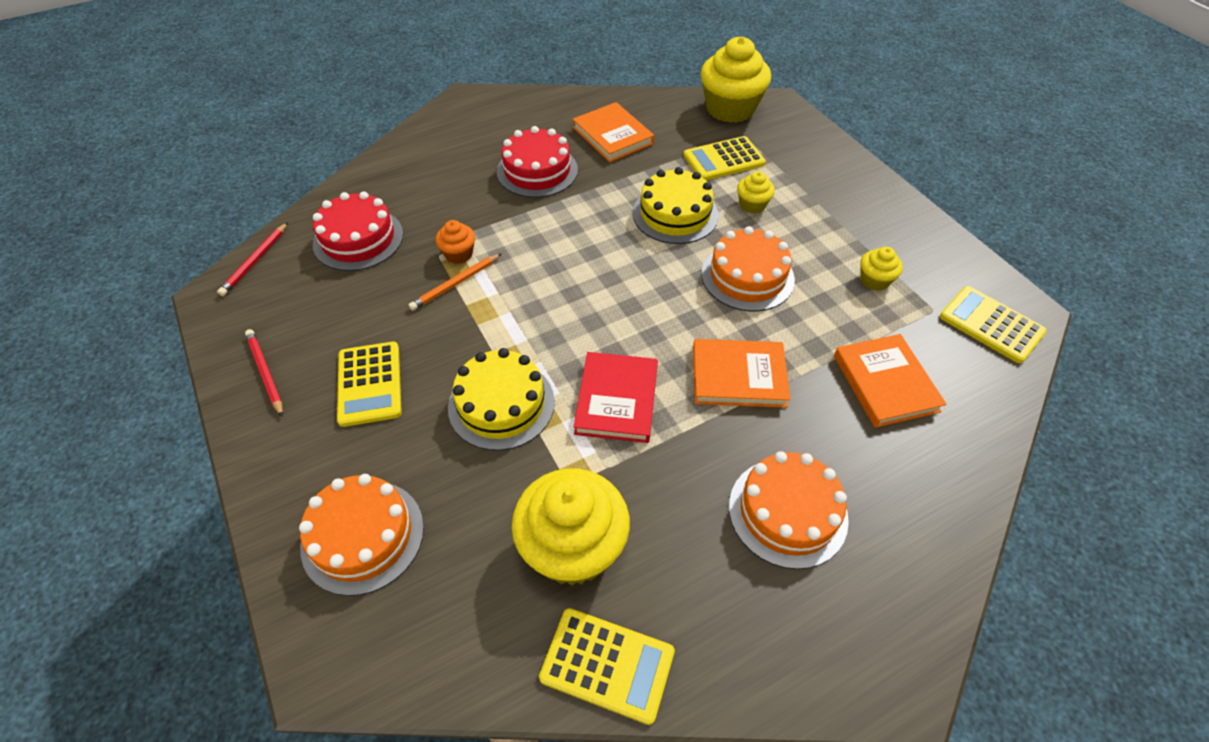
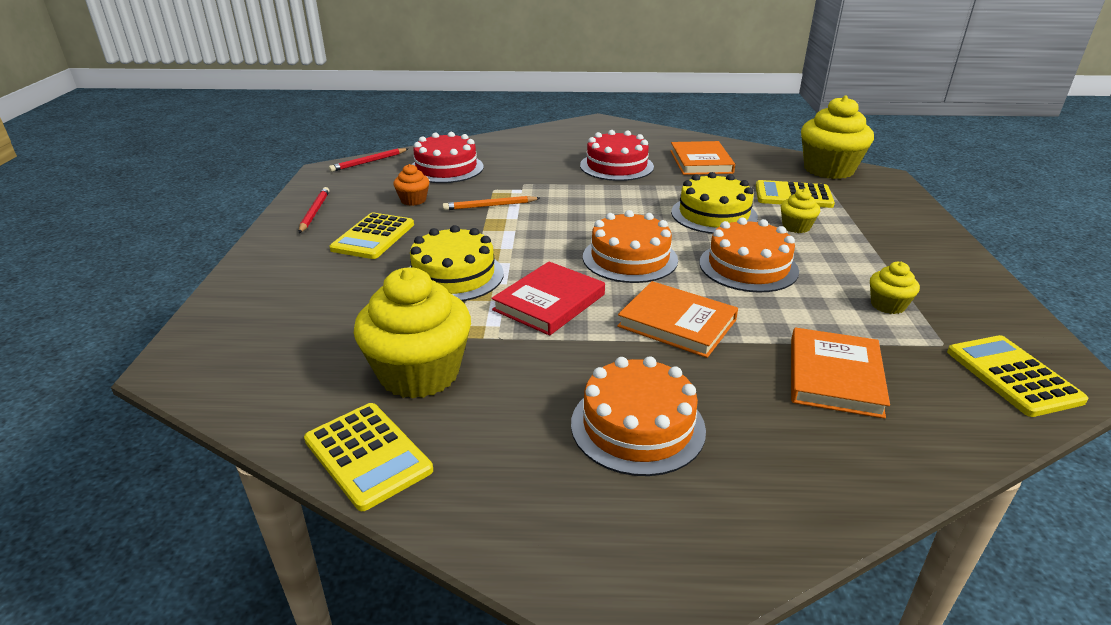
camera: 30 degrees right, 20 degrees down
orange cake [299,474,424,596] -> orange cake moved to [583,210,678,283]
orange cupcake [436,220,475,264] -> orange cupcake moved to [394,164,429,206]

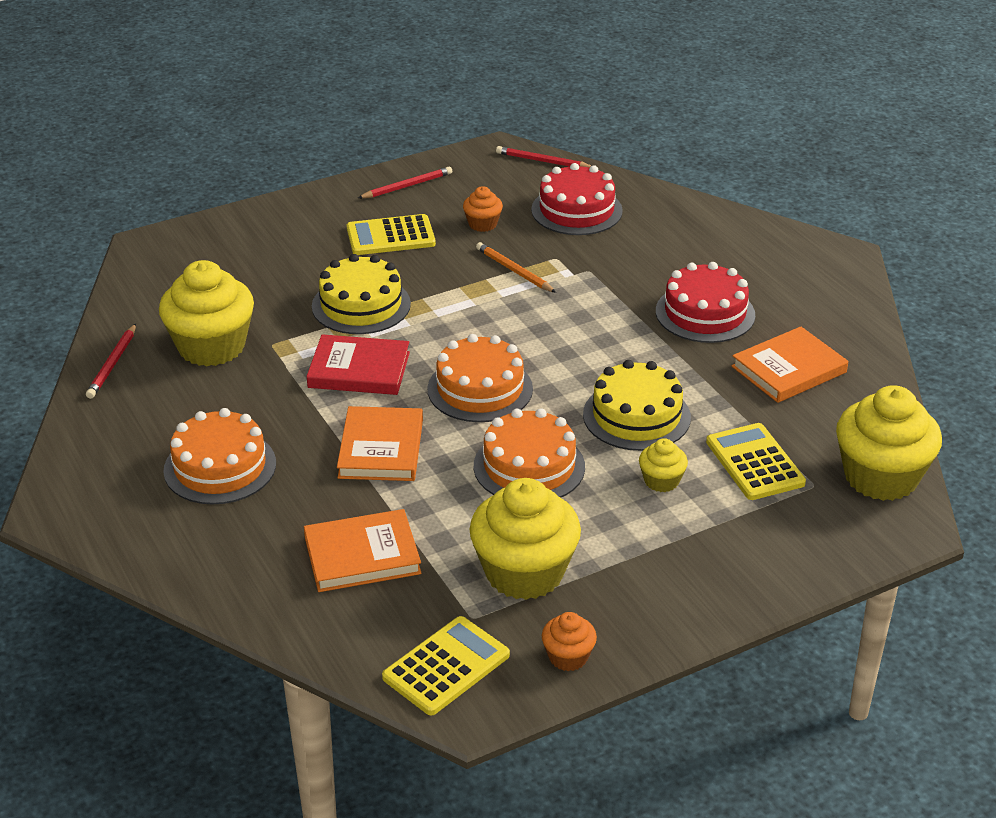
camera: 60 degrees right, 5 degrees up
yellow calculator [304,403,433,511] -> red pencil [86,324,136,399]
yellow cupcake [870,262,920,314] -> yellow cupcake [469,478,581,600], size x2.11
none -> orange cupcake [542,612,597,671]

